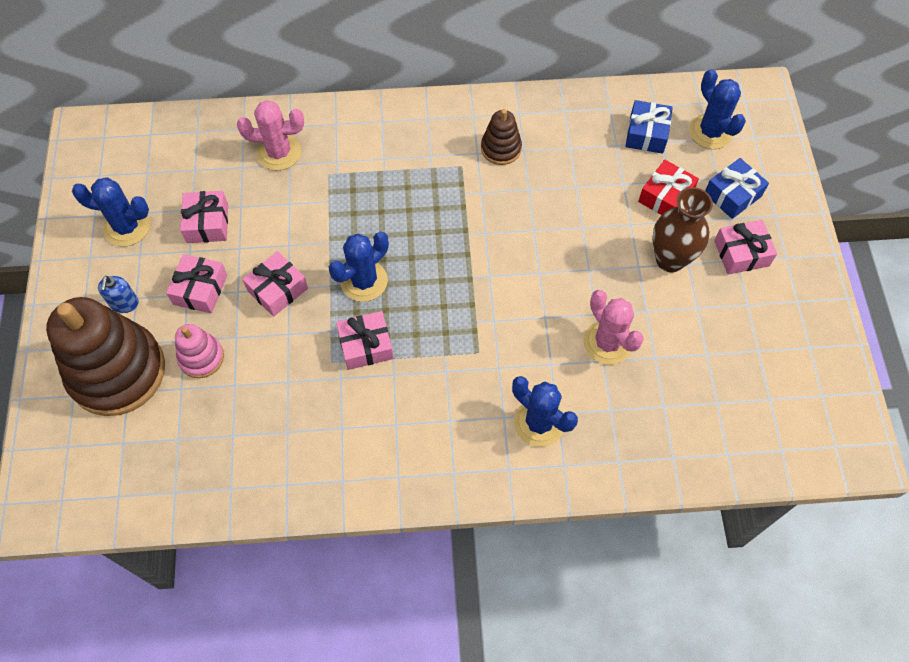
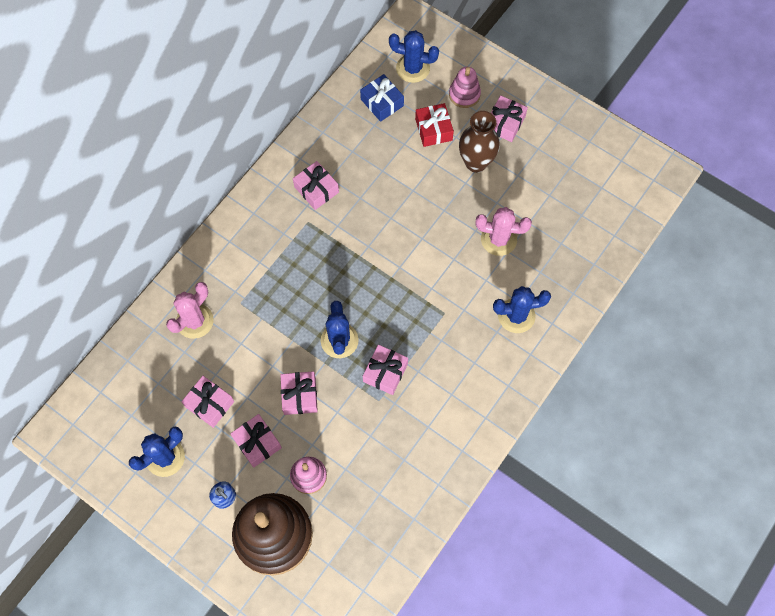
camera: 50 degrees left, 5 degrees up
brown stacking toy [481,109,522,165] -> pink gift [293,161,339,210]
blue gift [705,158,769,219] -> pink stacking toy [449,67,481,108]

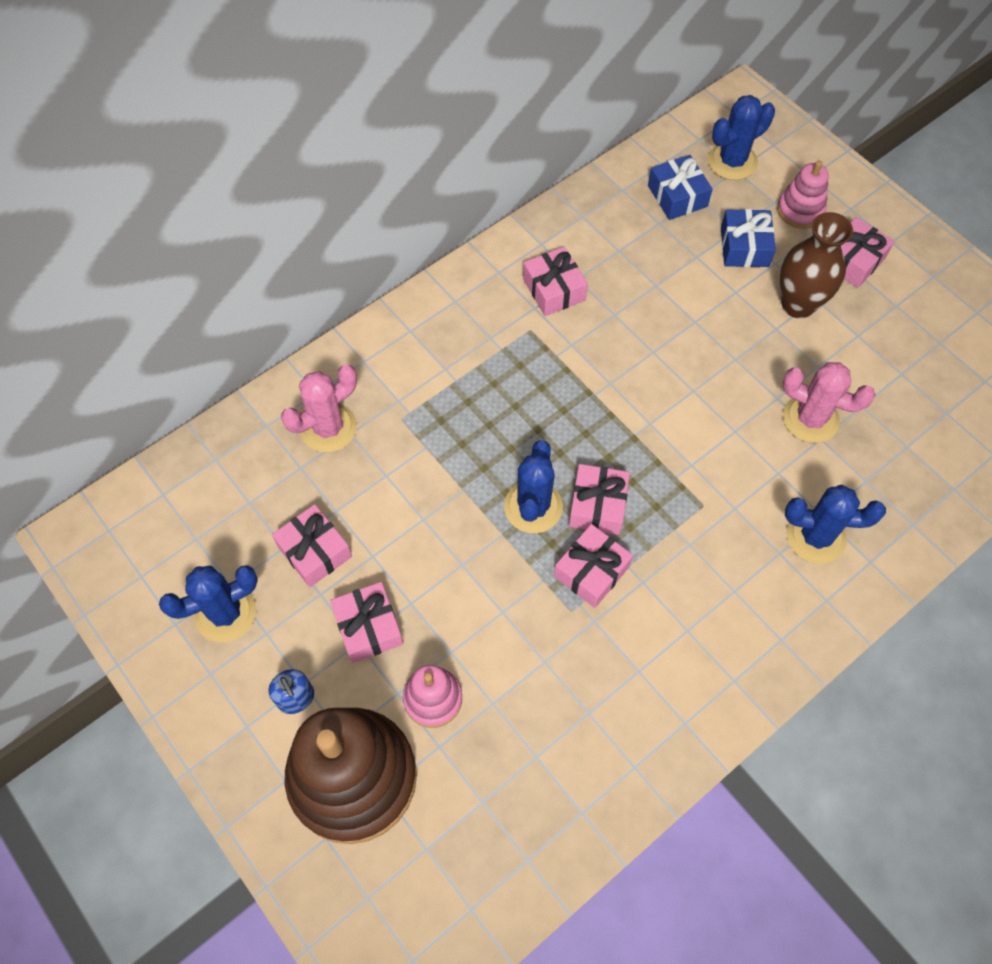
camera: 15 degrees right, 5 degrees down
pink gift [280,371,318,415] -> pink gift moved to [569,464,630,535]
blue cactus [389,30,439,83] -> blue cactus turned 60 degrees counterclockwise [708,95,775,180]
red gift [415,103,454,147] -> blue gift [721,209,776,267]

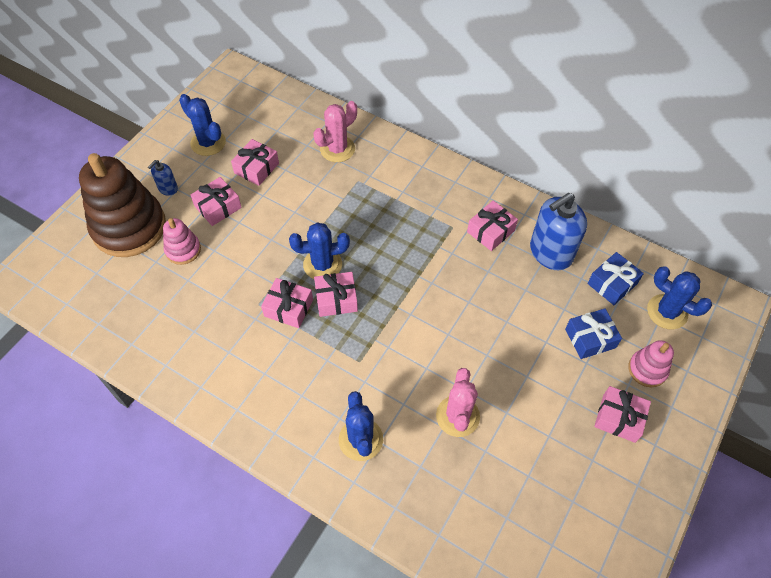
camera: 70 degrees right, 5 degrees down
pink cactus [281,364,357,452] -> pink cactus turned 75 degrees counterclockwise [313,101,357,162]
brown vase [780,212,853,319] -> none
none -> blue soap dispenser [530,193,587,270]

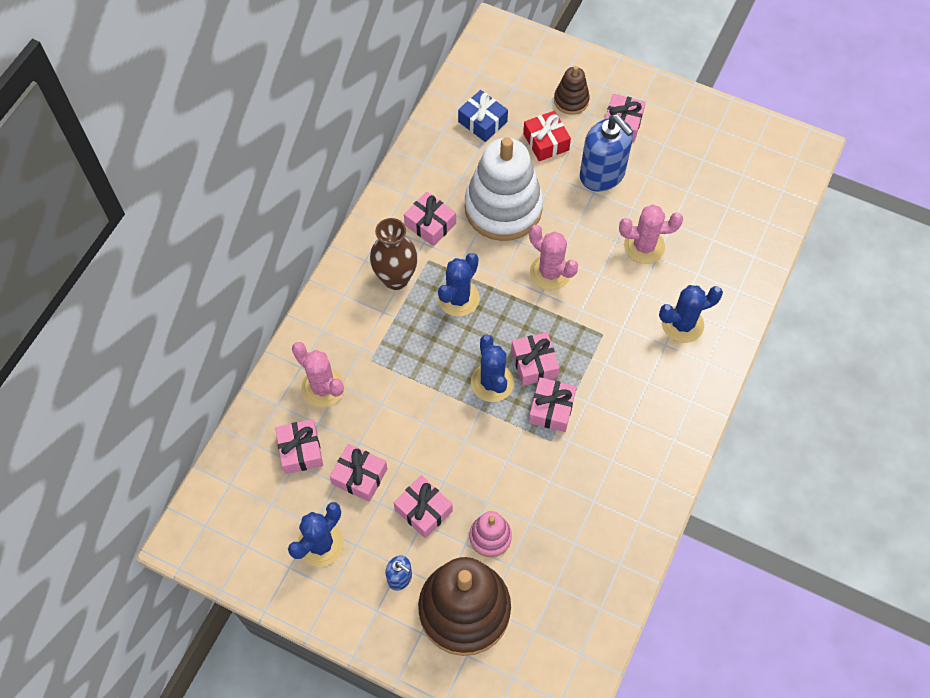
camera: 95 degrees left, 5 degrees up
blue soap dispenser [530,193,587,270] -> blue soap dispenser moved to [580,114,634,191]
blue gift [565,308,622,359] -> red gift [523,111,571,161]
pink stacking toy [628,340,674,387] -> brown stacking toy [554,66,590,115]
blue cactus [647,266,712,329] -> blue cactus moved to [438,253,480,317]
none -> pink gift [275,419,323,474]
none -> brown vase [370,218,418,290]
none -> white stacking toy [465,137,543,241]
none -> pink cactus [529,225,578,290]

